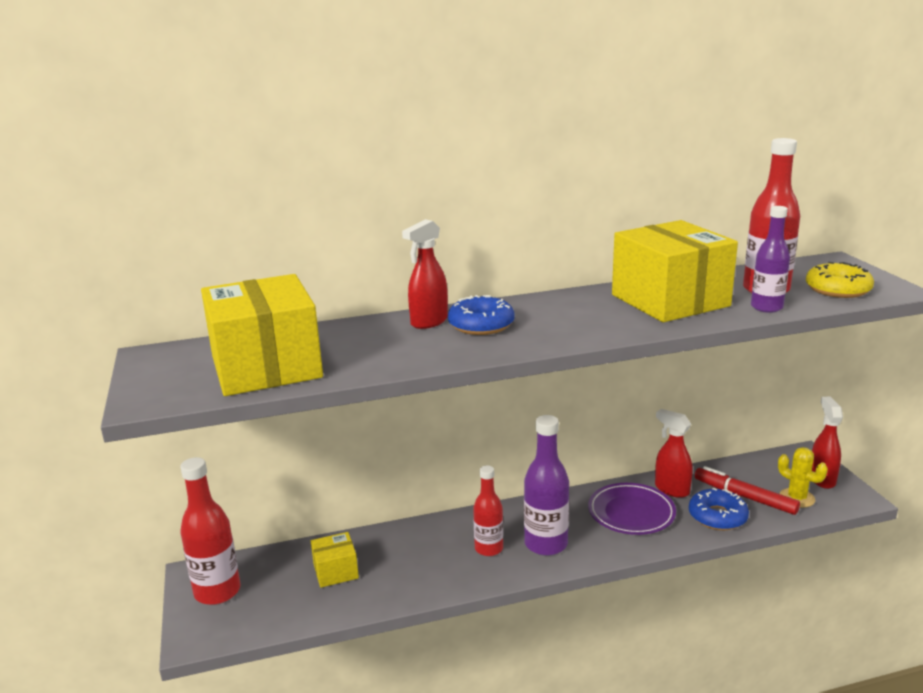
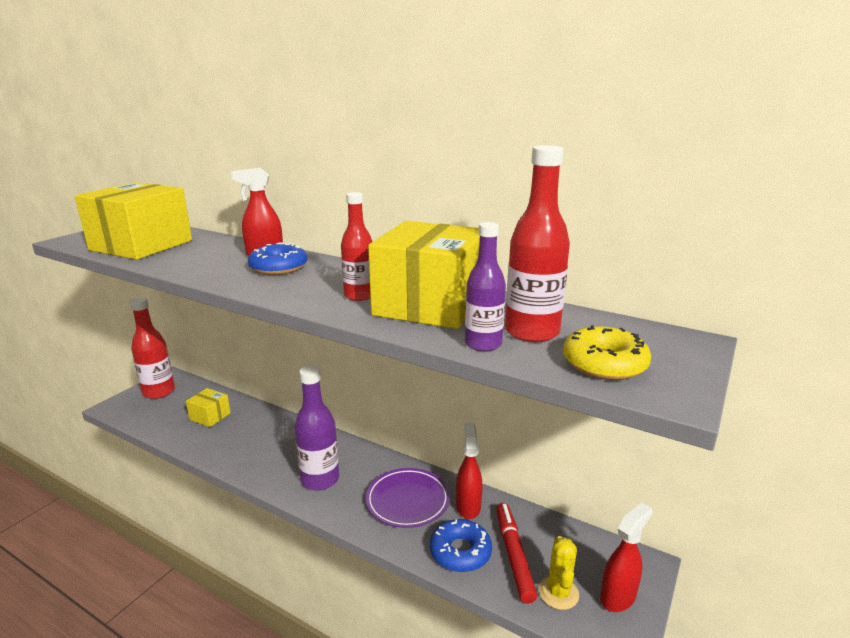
camera: 45 degrees right, 0 degrees up
red bottle [473,465,503,556] -> red bottle moved to [341,192,372,301]

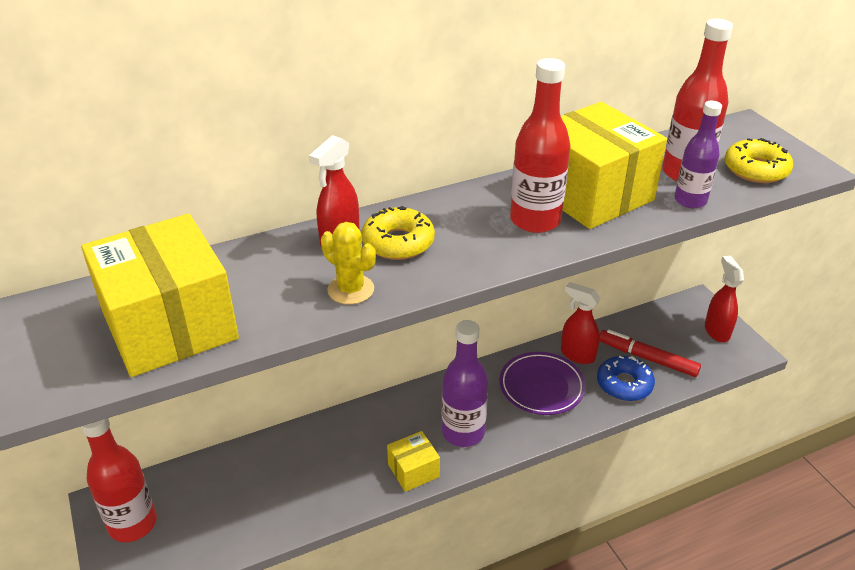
camera: 55 degrees left, 15 degrees up
yellow box [186,388,231,427] -> yellow box moved to [387,431,440,492]
blue donut [248,242,307,275] -> yellow donut [361,206,435,260]
red bottle [341,192,372,301] -> red bottle [510,58,570,233], size x1.52
yellow cactus [538,536,579,610] -> yellow cactus moved to [321,222,376,305]

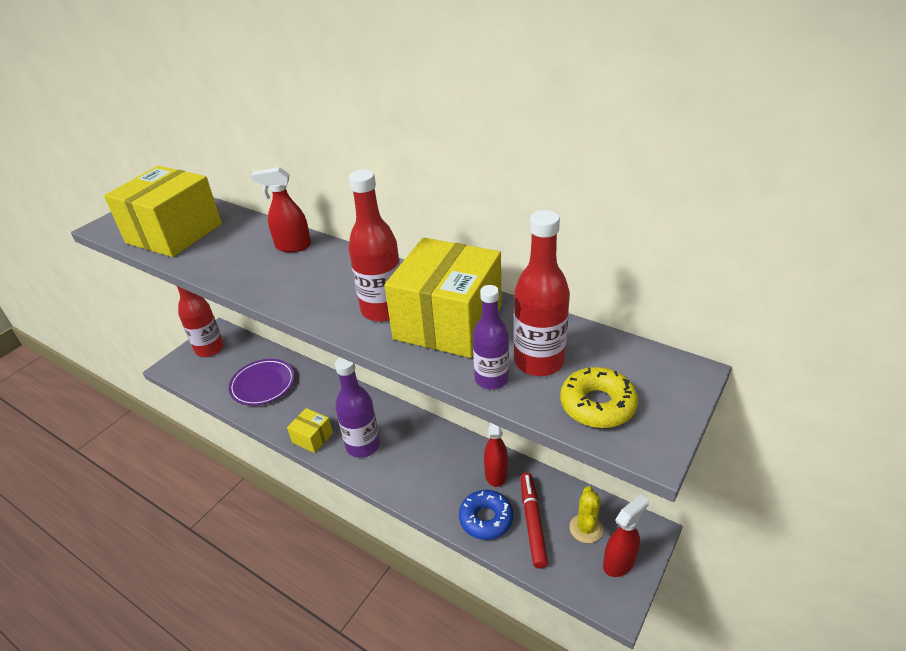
camera: 60 degrees right, 0 degrees up
yellow cactus [321,222,376,305] -> yellow cactus moved to [569,486,603,543]
yellow donut [361,206,435,260] -> none
purple plate [499,352,586,415] -> purple plate moved to [229,359,295,406]

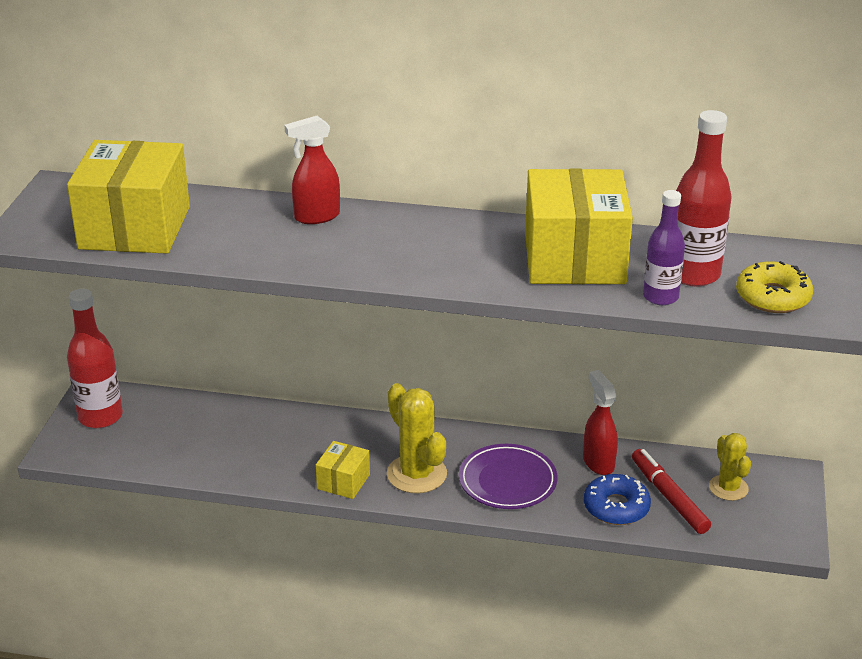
camera: 25 degrees left, 5 degrees down
purple plate [229,359,295,406] -> purple plate moved to [459,444,557,509]
yellow box [287,408,333,453] -> yellow box turned 75 degrees counterclockwise [316,441,370,499]
purple bottle [335,357,380,458] -> yellow cactus [387,383,447,493]
red bottle [349,170,400,322] -> none
red spray bottle [603,494,649,577] -> none

